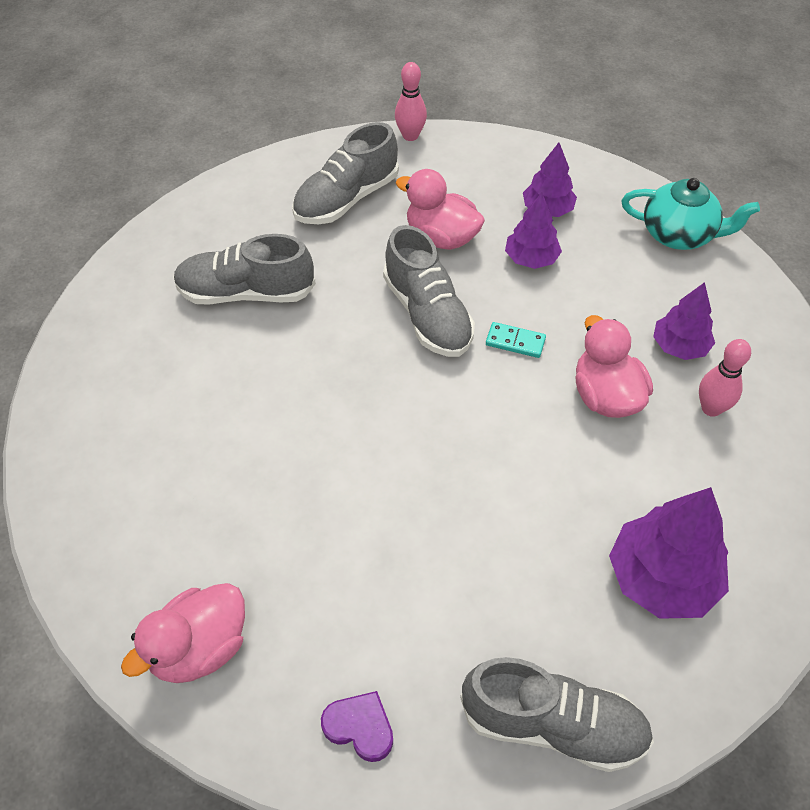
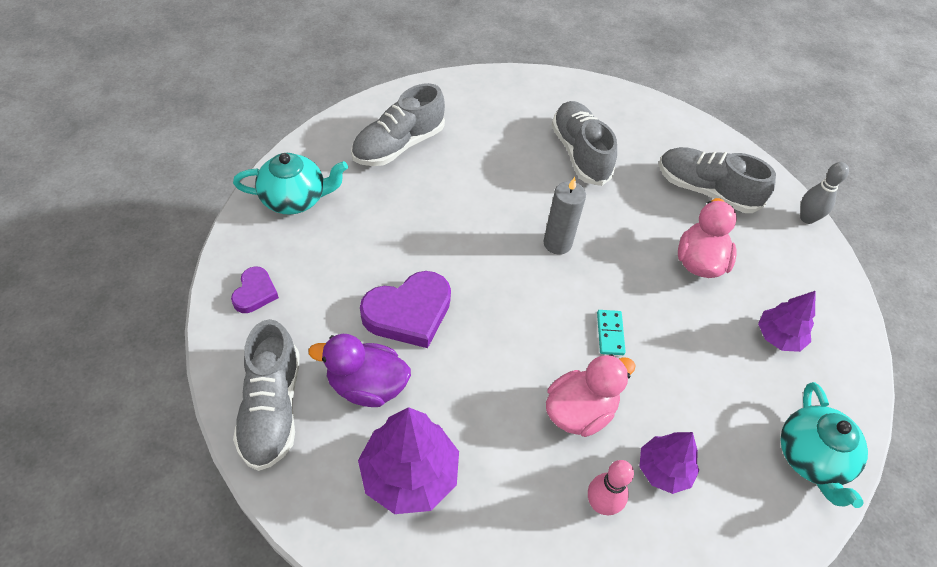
camera: 70 degrees right, 0 degrees up
pink duck [121,583,245,683] -> turquoise teapot [233,153,348,215]
grey shoe [383,225,475,357] -> grey shoe moved to [351,83,445,166]
pink bowling pin [395,62,427,141] -> grey bowling pin [800,162,849,224]
purple tree [505,193,562,269] -> none
none -> purple duck [309,334,411,407]
none -> purple heart [360,271,451,348]
none -> grey candle [543,177,586,255]

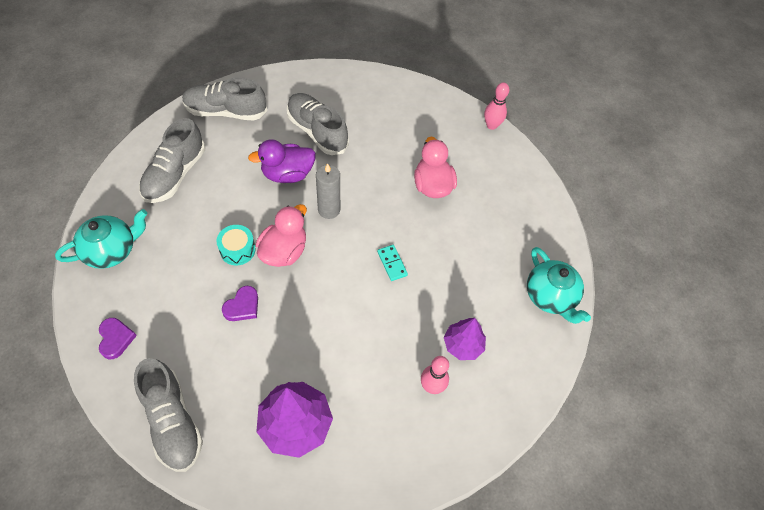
camera: 25 degrees left, 5 degrees up
purple duck [309,334,411,407] -> purple duck moved to [248,139,316,183]
purple heart [360,271,451,348] -> purple heart [222,286,258,321], size x0.55
pink duck [546,354,636,437] -> pink duck moved to [256,204,307,267]
grey shoe [659,147,776,213] -> grey shoe moved to [182,77,267,121]
purple tree [758,291,816,352] -> none
grey bowling pin [800,162,849,224] -> pink bowling pin [484,82,509,130]
none -> turquoise drum [217,225,256,265]

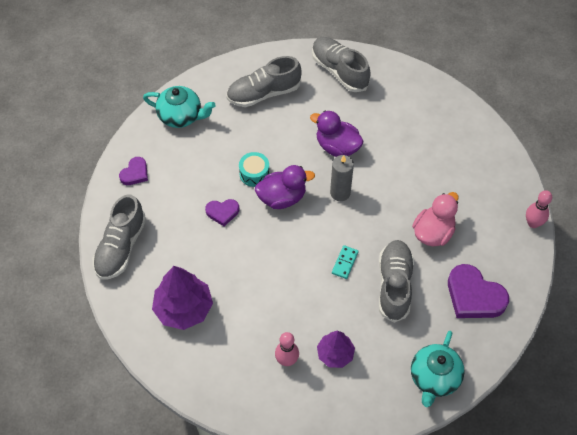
camera: 50 degrees right, 0 degrees up
pink duck [256,204,307,267] -> purple duck [255,165,315,209]
grey shoe [287,93,349,155] -> grey shoe moved to [379,240,414,323]
none -> purple heart [448,264,509,318]

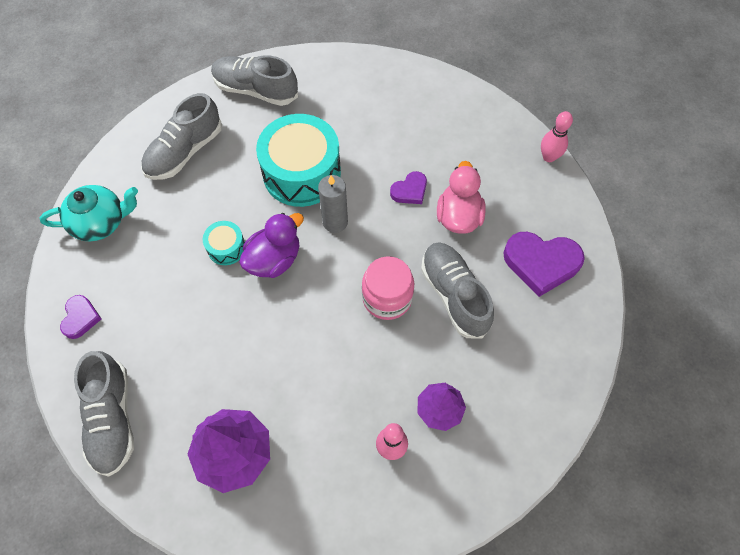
camera: 30 degrees left, 5 degrees up
purple heart [205,199,239,226] -> purple heart moved to [390,171,427,204]
purple duck [310,111,364,157] -> turquoise drum [256,114,341,207]
turquoise domino [332,245,359,279] -> pink jar [362,256,415,320]
turquoise teapot [411,331,465,407] -> none

